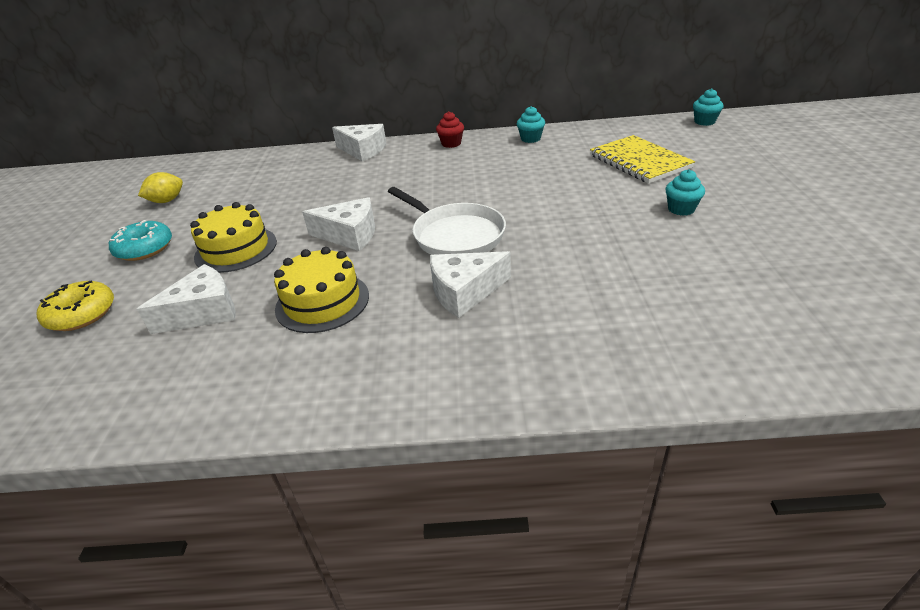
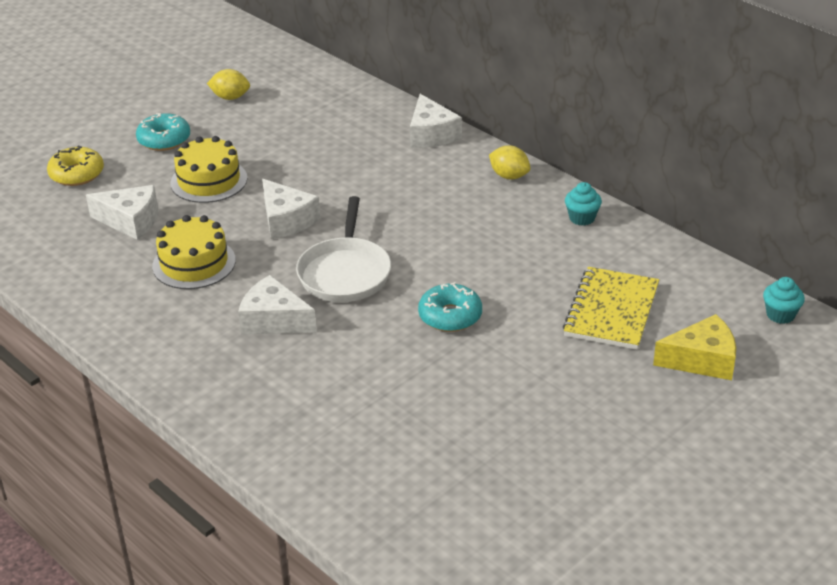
camera: 45 degrees right, 0 degrees up
red cupcake [436,111,464,148] -> yellow lemon [489,145,531,179]
turquoise cupcake [665,169,705,216] -> none
none -> turquoise donut [418,282,482,332]
none -> yellow cheese [653,314,736,380]

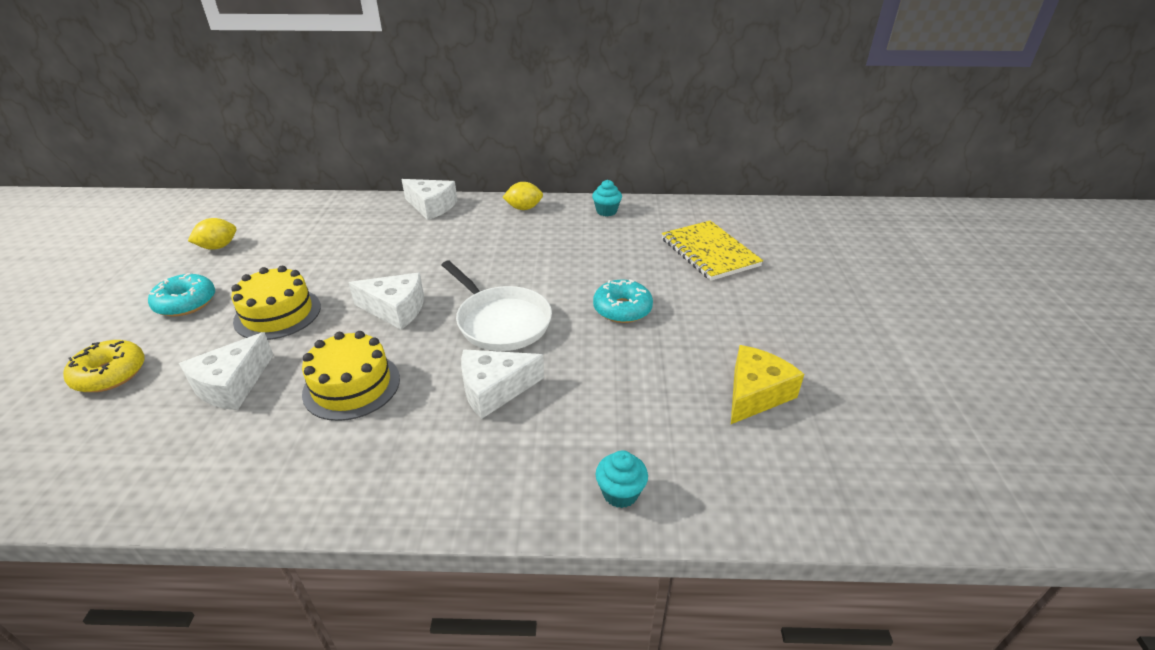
camera: 45 degrees left, 0 degrees up
white cheese [86,185,158,240] -> white cheese turned 150 degrees clockwise [179,332,274,410]
yellow cheese [653,314,736,380] -> yellow cheese moved to [731,345,804,424]
turquoise cupcake [763,277,805,324] -> turquoise cupcake moved to [596,450,648,508]

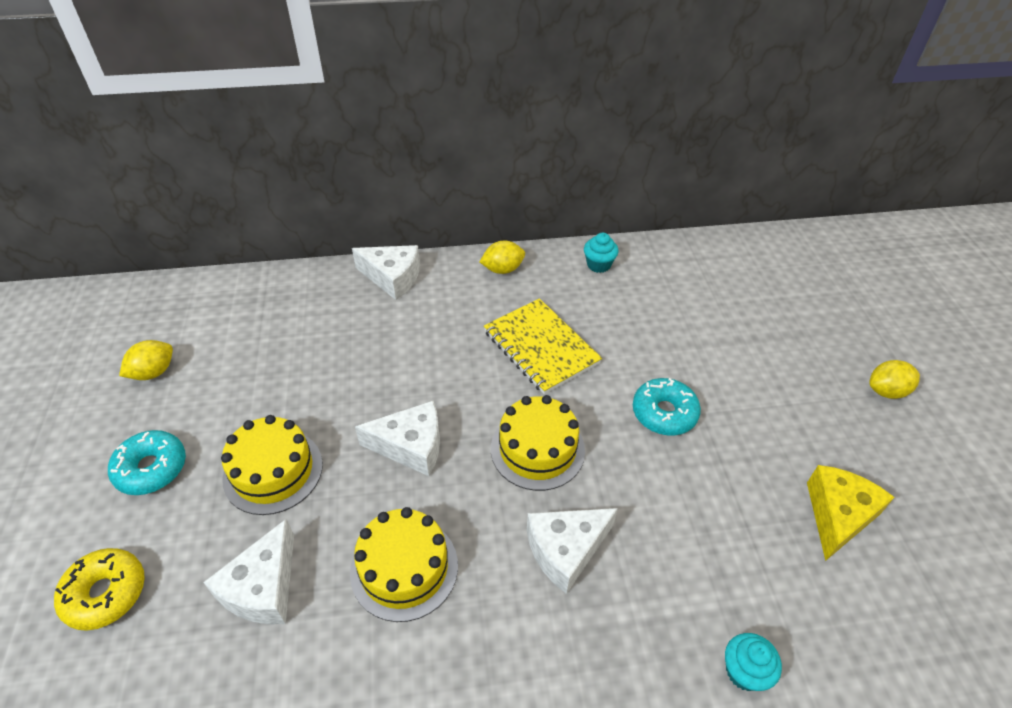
camera: 10 degrees left, 10 degrees up
white pan [442,260,552,351] -> yellow cake [491,395,585,491]
yellow notebook [662,221,763,281] -> yellow notebook moved to [484,298,602,394]
none -> yellow lemon [869,360,920,399]

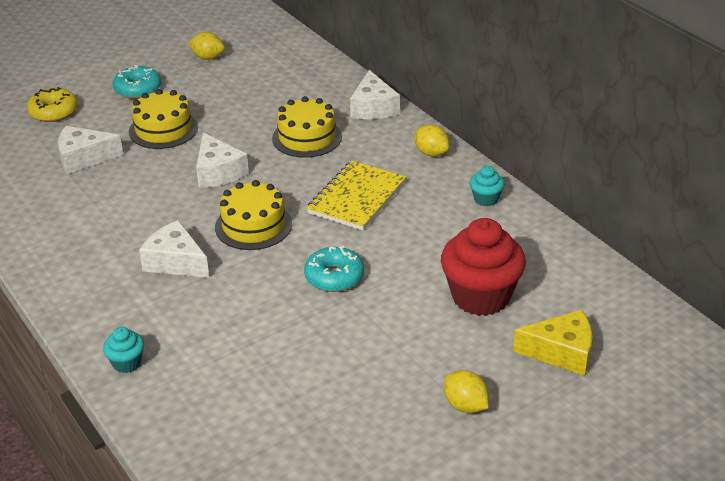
camera: 65 degrees right, 10 degrees down
yellow cake [350,507,458,622] -> yellow cake moved to [272,96,342,158]
yellow cheese [807,465,895,561] -> yellow cheese moved to [513,310,592,376]
none -> red cupcake [441,218,526,316]

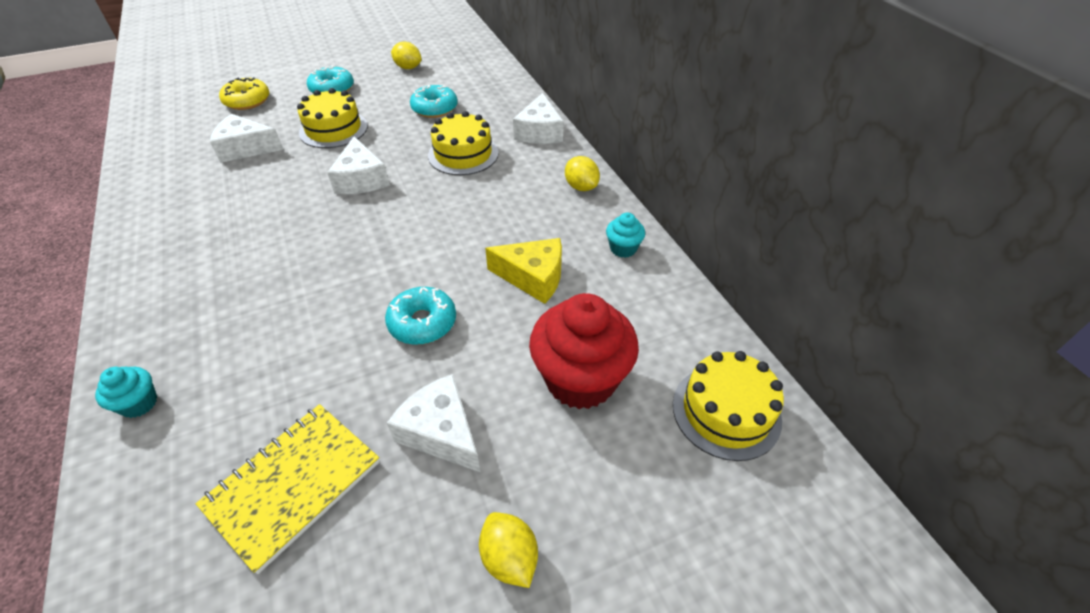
camera: 10 degrees right, 10 degrees up
white cheese [139,220,209,278] -> white cheese moved to [387,374,481,473]
yellow cake [215,180,292,250] -> yellow cake moved to [673,351,784,461]
yellow notebook [307,161,406,230] -> yellow notebook moved to [196,404,380,574]
yellow cheese [513,310,592,376] -> yellow cheese moved to [485,238,562,304]
none -> turquoise donut [410,85,458,118]

